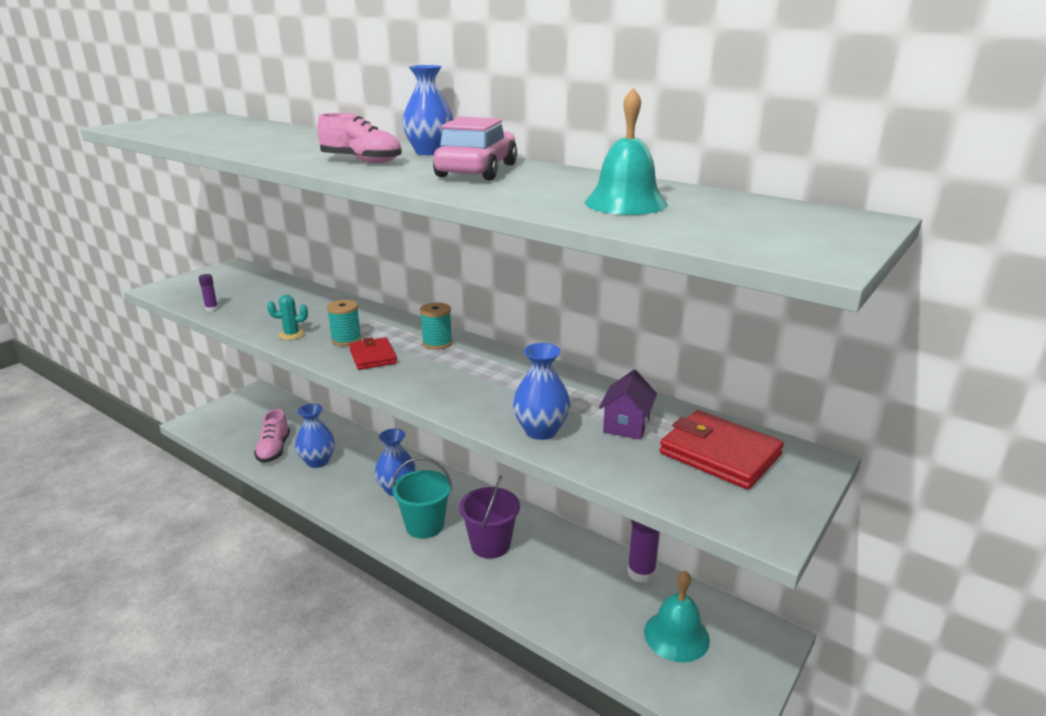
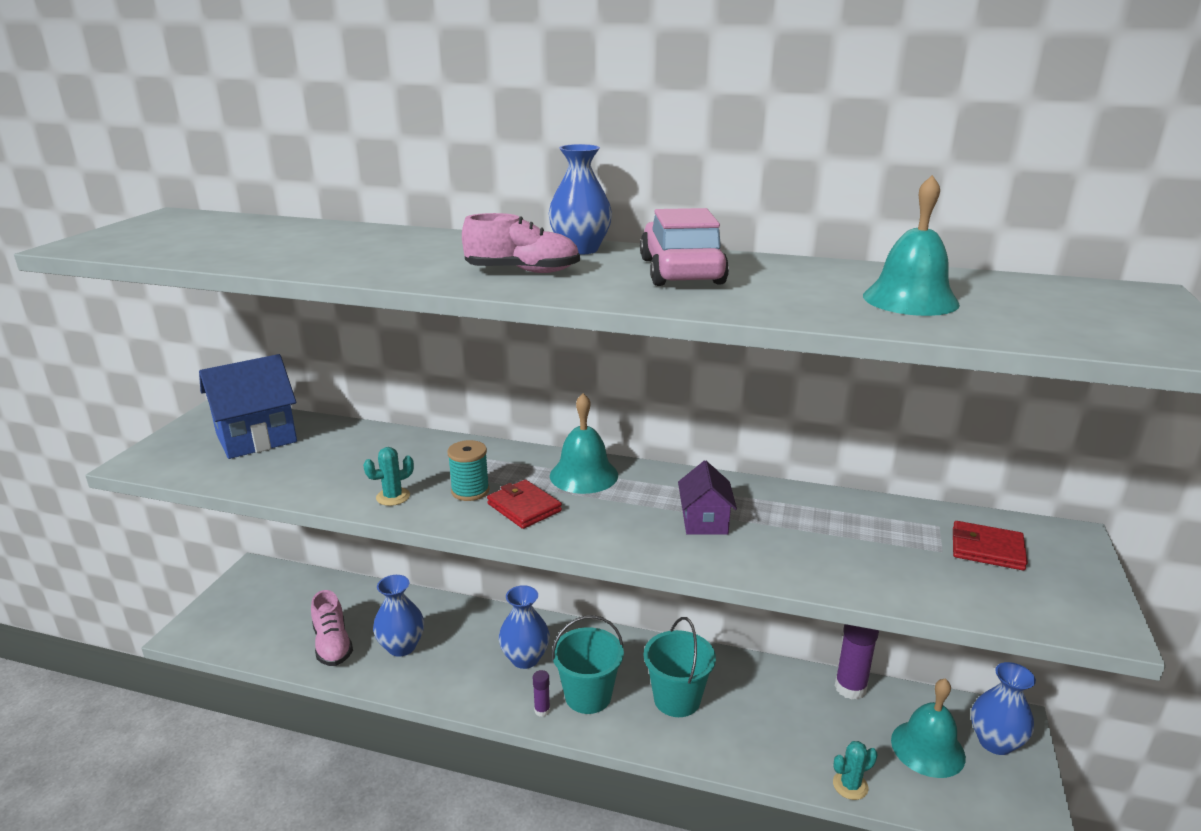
camera: 20 degrees left, 0 degrees up
purple glue stick [198,274,218,312] -> purple glue stick moved to [533,670,550,717]
turquoise spool [420,302,452,350] -> turquoise bell [550,393,618,494]
purple bucket [459,476,520,559] -> turquoise bucket [644,617,716,717]
blue vase [513,343,571,440] -> blue vase moved to [971,662,1036,755]
purple house [599,370,657,440] -> purple house moved to [678,460,737,535]
red wallet [659,410,784,490] -> red wallet [953,521,1028,571], size x0.63
none -> blue house [199,354,297,459]
none -> turquoise cactus [833,741,877,800]

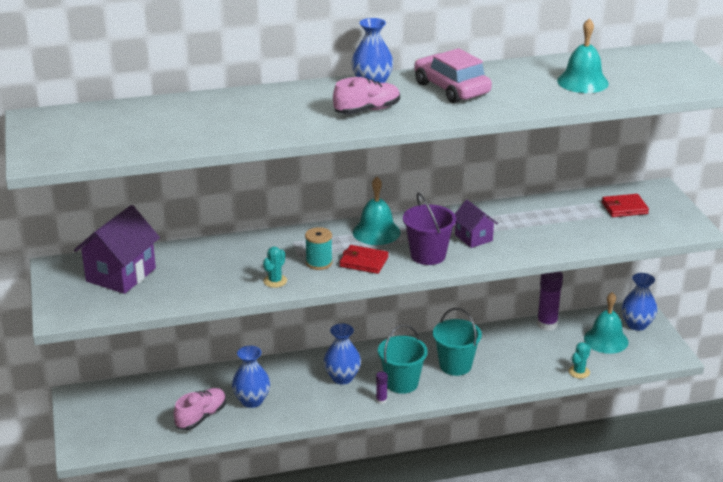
camera: 30 degrees left, 5 degrees up
blue house [199,354,297,459] -> purple house [74,205,160,294]
pink shoe [311,590,353,666] -> pink shoe turned 90 degrees counterclockwise [174,388,226,430]
none -> purple bucket [403,192,456,265]

